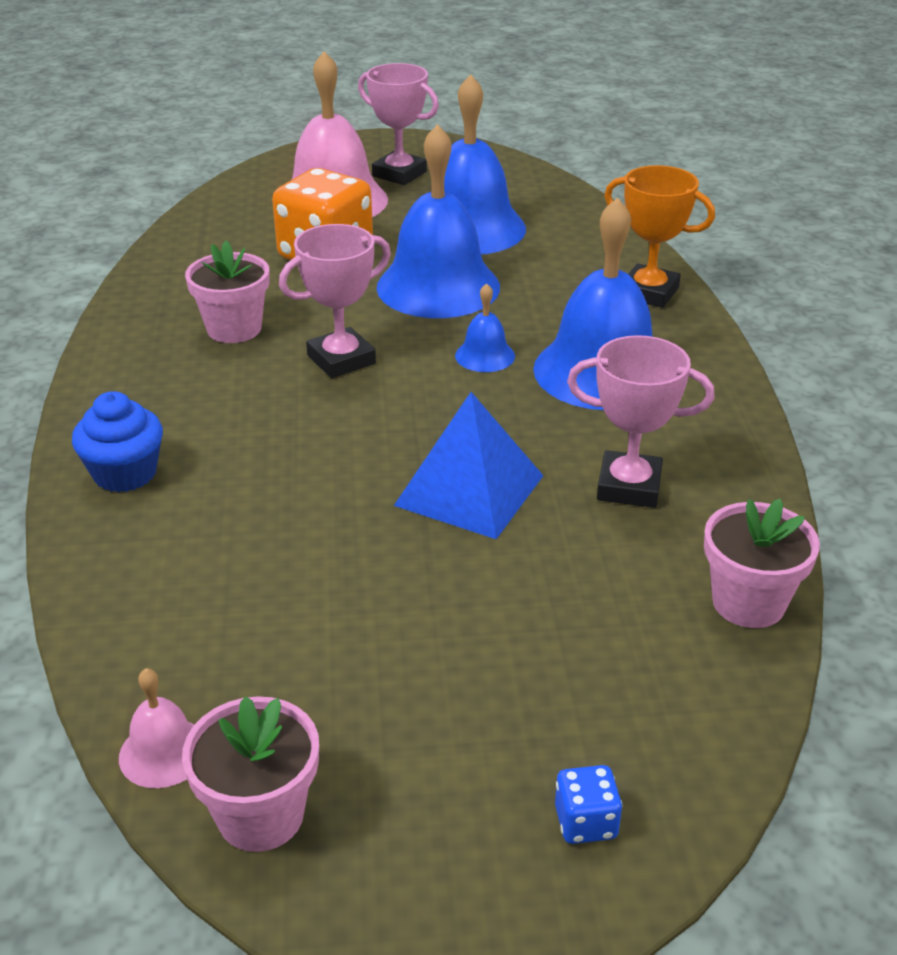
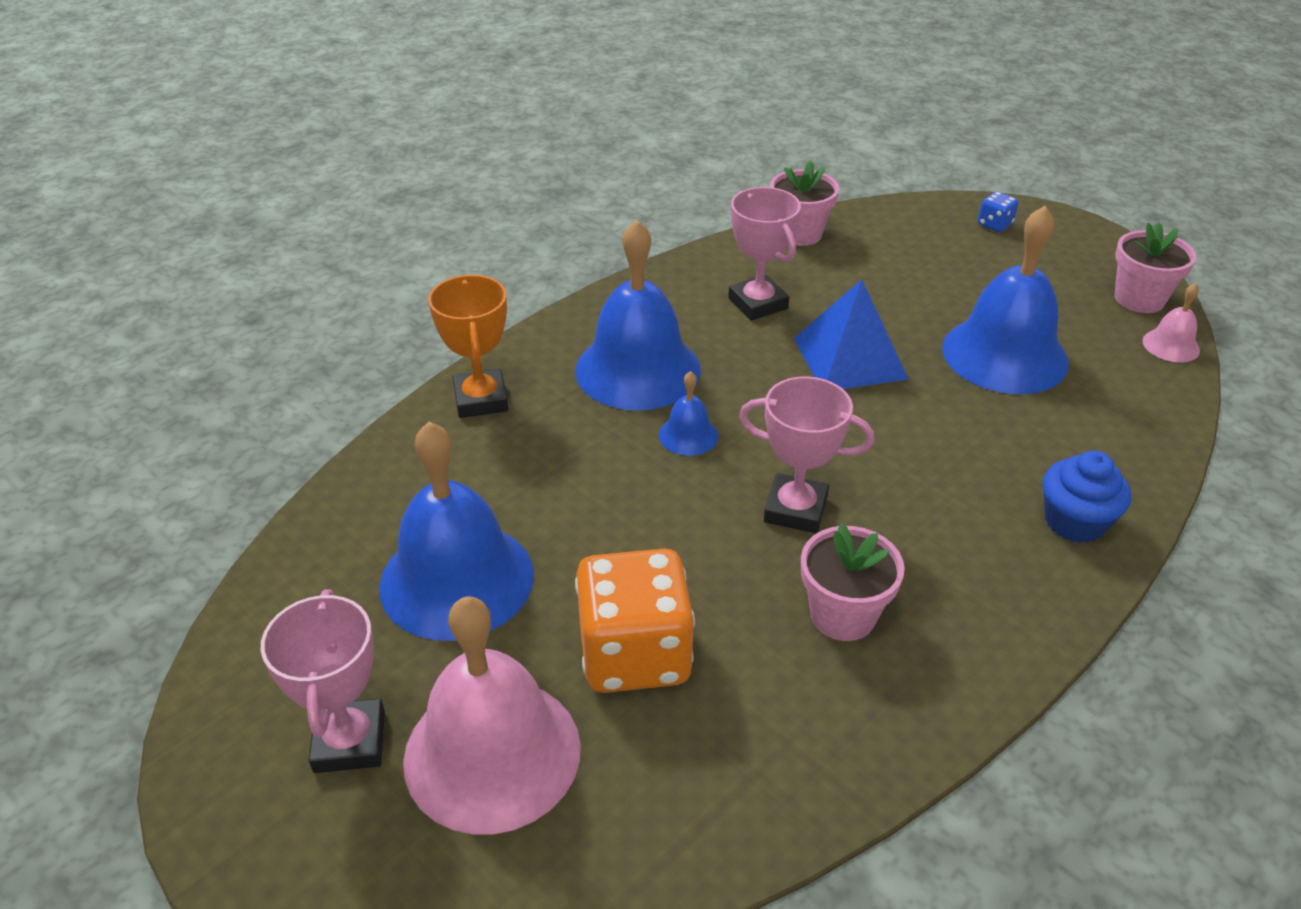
camera: 130 degrees left, 5 degrees up
blue bell [377,124,500,318] -> blue bell moved to [942,206,1069,394]

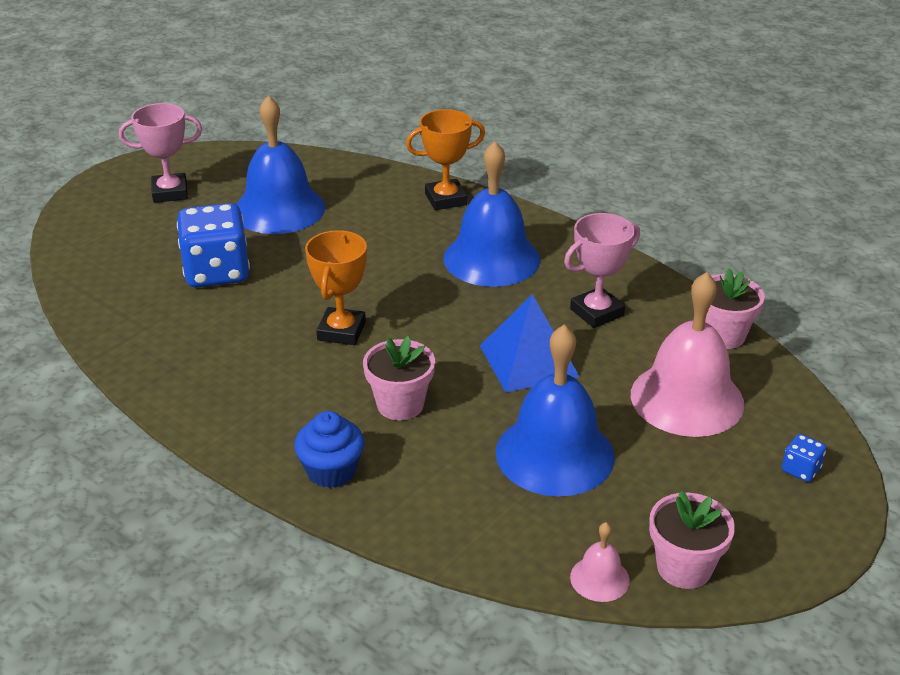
camera: 85 degrees right, 5 degrees down
pink bell [403,596,581,834] -> pink bell moved to [631,272,744,437]
orange dice [575,548,695,693] -> blue dice [177,203,250,288]
blue bell [659,371,719,456] -> none
pink trophy [739,376,874,534] -> orange trophy [305,230,367,345]
pink flower pot [801,524,905,641] -> pink flower pot moved to [363,336,435,420]

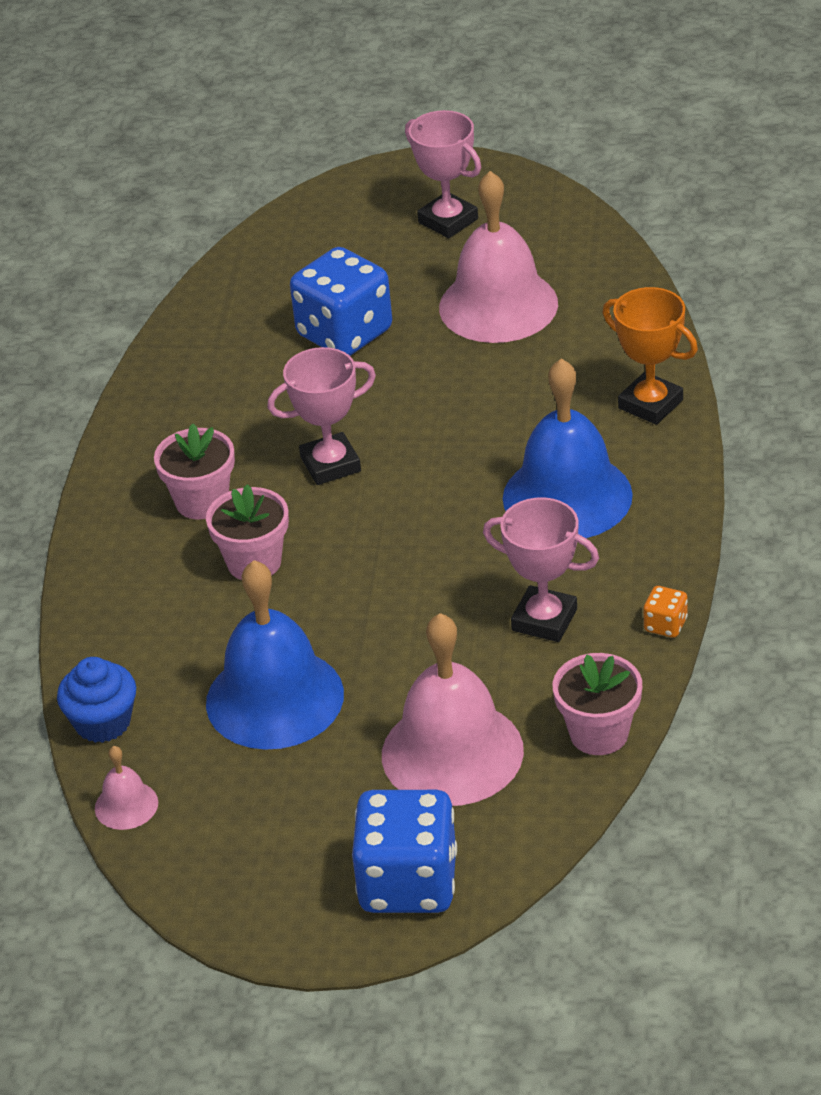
camera: 60 degrees right, 5 degrees up
blue bell [236,95,325,234] -> pink bell [439,171,558,343]
blue cupcake [294,411,364,488] -> blue cupcake moved to [57,657,136,743]
orange trophy [305,230,367,345] -> pink trophy [267,347,376,485]
blue pyramid [480,294,580,392] -> none
pink flower pot [649,491,735,589] -> pink flower pot moved to [154,424,235,519]
blue dice [782,434,826,482] -> blue dice [352,790,457,913], size x2.36
none -> orange dice [643,586,688,638]

